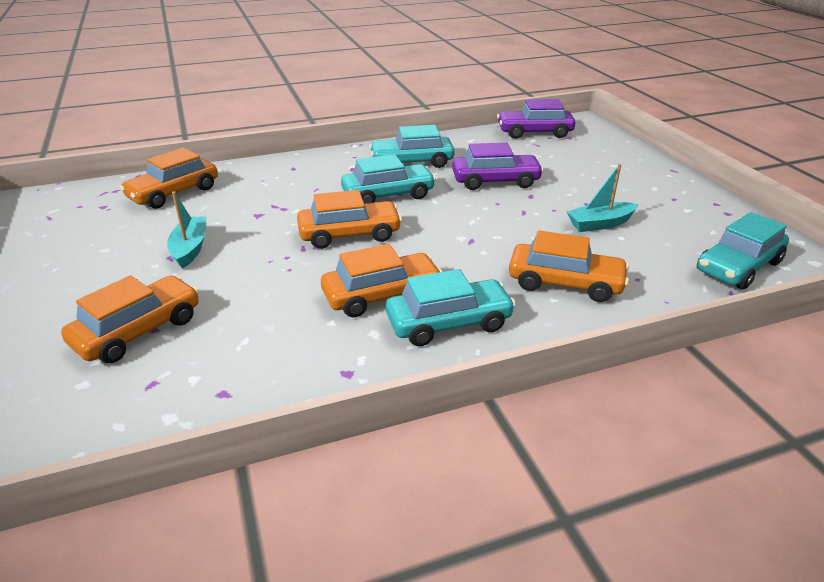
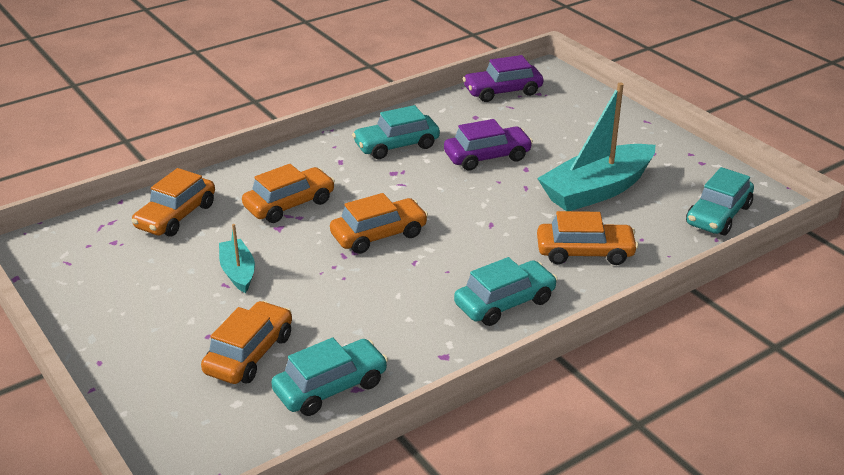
camera: 15 degrees left, 0 degrees up
orange car [321,244,442,317] -> orange car moved to [242,164,335,223]
turquoise car [341,154,436,204] -> turquoise car moved to [271,337,388,416]
turquoise boat [567,164,639,232] -> turquoise boat [537,83,656,211], size x1.99

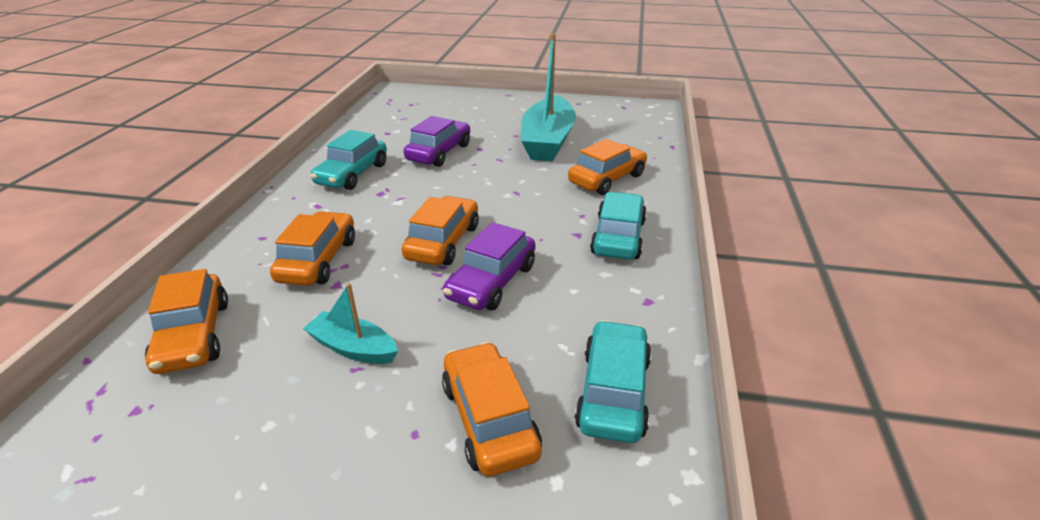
camera: 45 degrees left, 0 degrees up
purple car [462,55,543,102] -> purple car moved to [443,222,535,310]
turquoise car [686,167,754,236] -> none

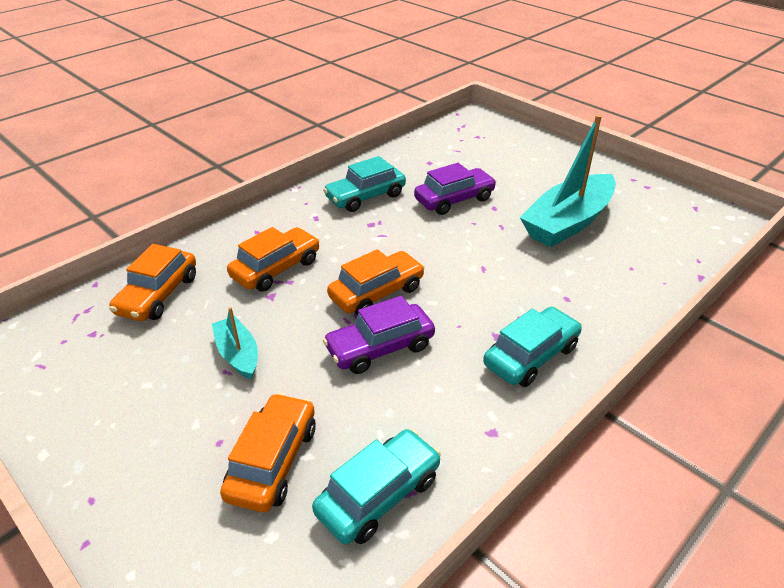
camera: 35 degrees right, 5 degrees up
orange car [568,139,647,195] -> none

